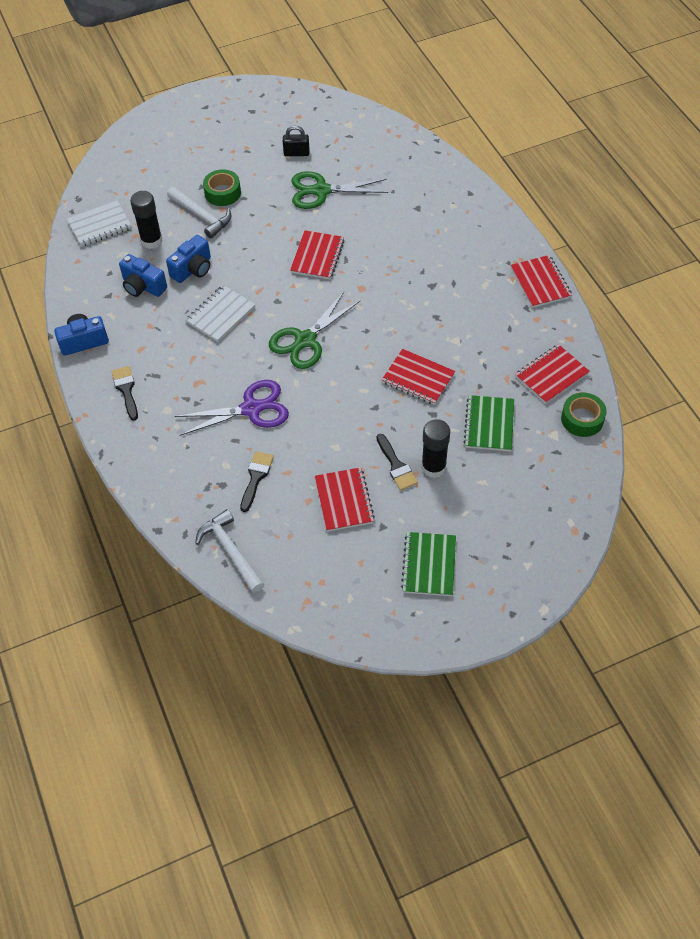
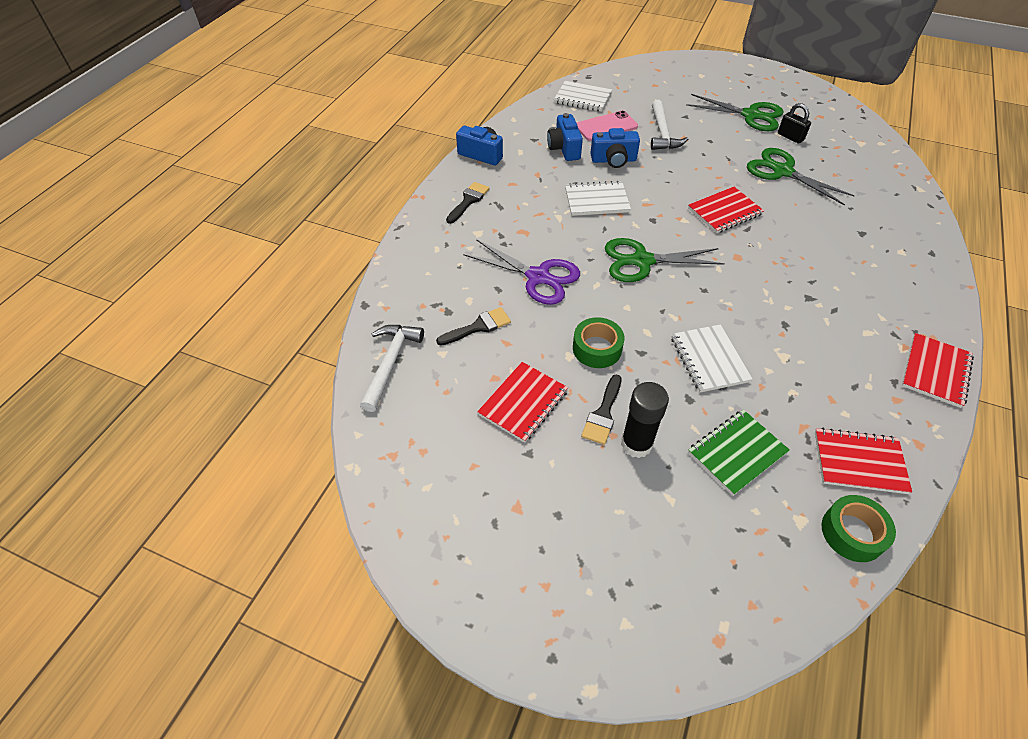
camera: 45 degrees right, 5 degrees down
black glue stick [130,191,162,249] -> pink phone [577,110,638,141]
green tape [203,169,241,206] -> green tape moved to [573,317,624,368]
red notebook [382,349,455,405] -> white notebook [671,324,753,393]
green notebook [401,532,456,596] -> none
none -> green scissors [686,94,783,131]

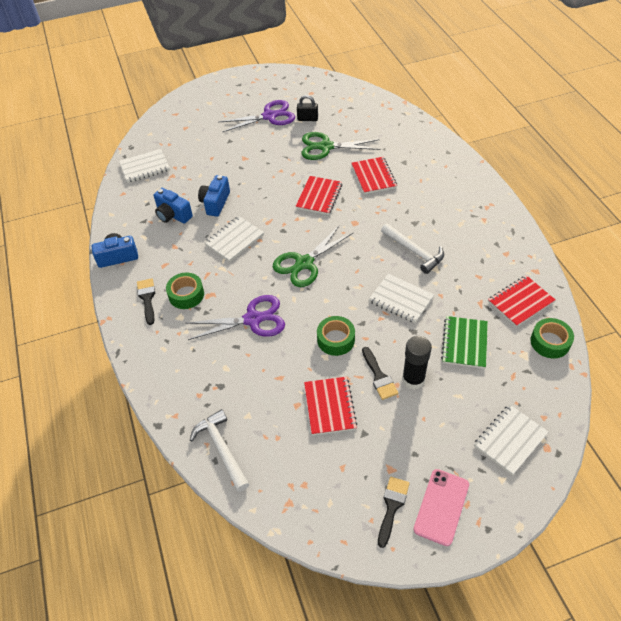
camera: 40 degrees left, 0 degrees up
black brush [436,307,511,346] -> black brush moved to [378,477,410,548]
pink phone [577,110,638,141] -> pink phone moved to [413,469,469,546]
blue camera [590,128,640,168] -> blue camera turned 150 degrees clockwise [198,175,230,217]
white hammer [651,100,688,150] -> white hammer moved to [381,223,444,274]
green scissors [686,94,783,131] -> purple scissors [219,100,295,132]
red notebook [902,333,974,408] -> red notebook moved to [351,157,397,194]
none -> green tape [166,272,204,309]
none -> white notebook [474,404,548,475]

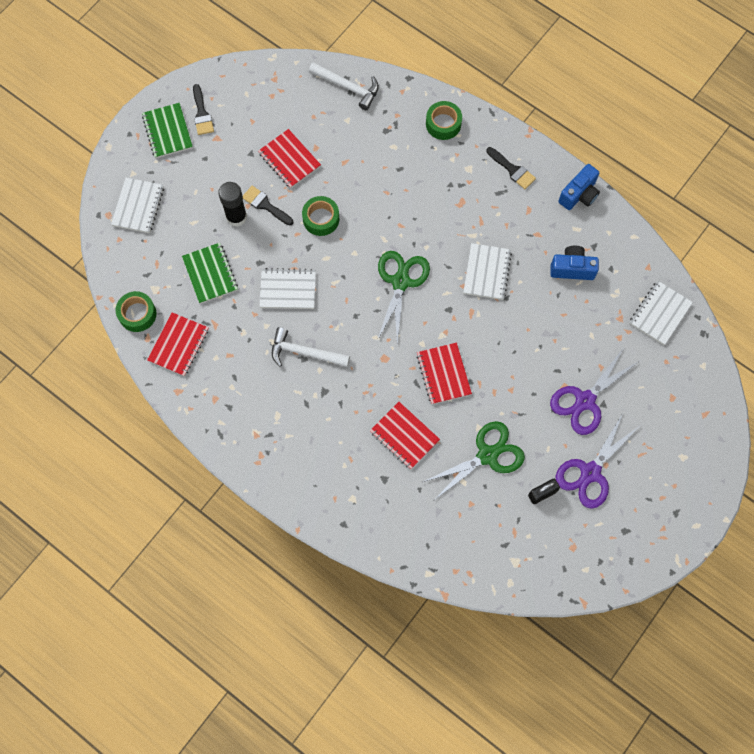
camera: 145 degrees right, 20 degrees up
green tape [166,272,204,309] -> green tape moved to [426,101,462,140]
purple scissors [187,295,285,340] -> purple scissors moved to [550,349,639,435]
blue camera [198,175,230,217] -> none
pink phone [413,469,469,546] -> green notebook [142,103,193,158]

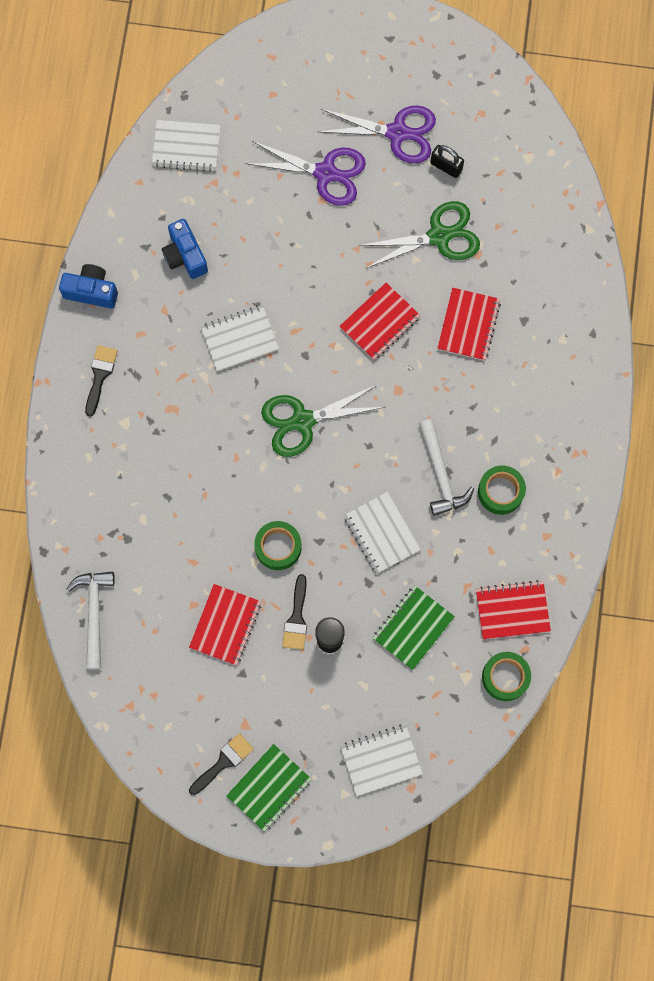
camera: 120 degrees left, 5 degrees up
green scissors [423,421,525,499] -> green scissors turned 135 degrees clockwise [358,201,480,269]
green tape [426,101,462,140] -> green tape moved to [478,466,526,515]

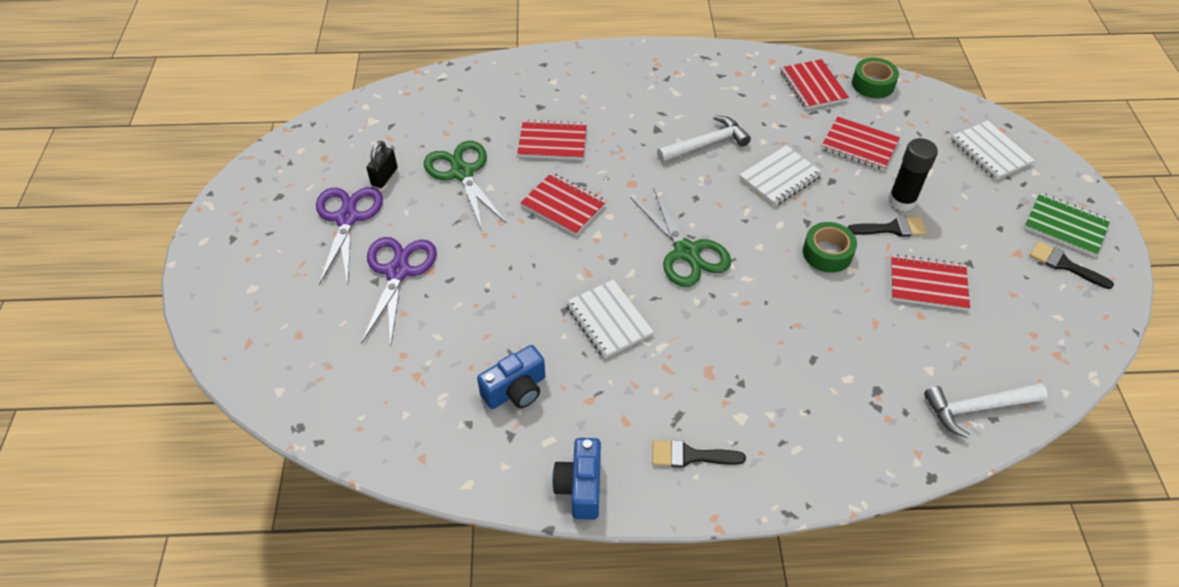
camera: 100 degrees left, 25 degrees down
white notebook [152,120,221,172] -> none
green notebook [373,585,455,670] -> red notebook [821,117,900,171]
green tape [478,466,526,515] -> none

